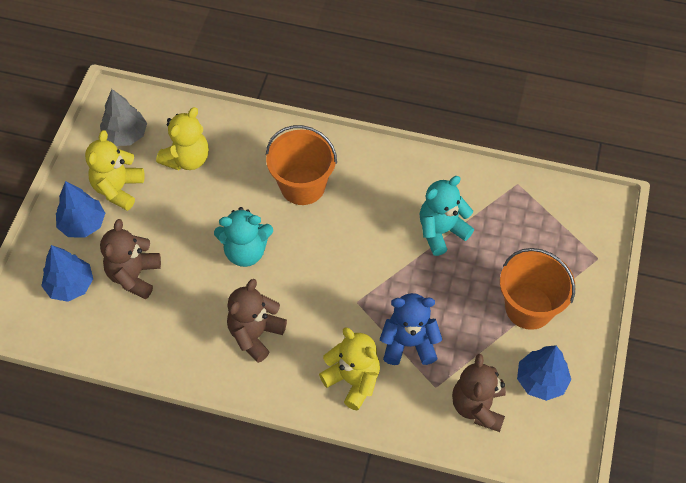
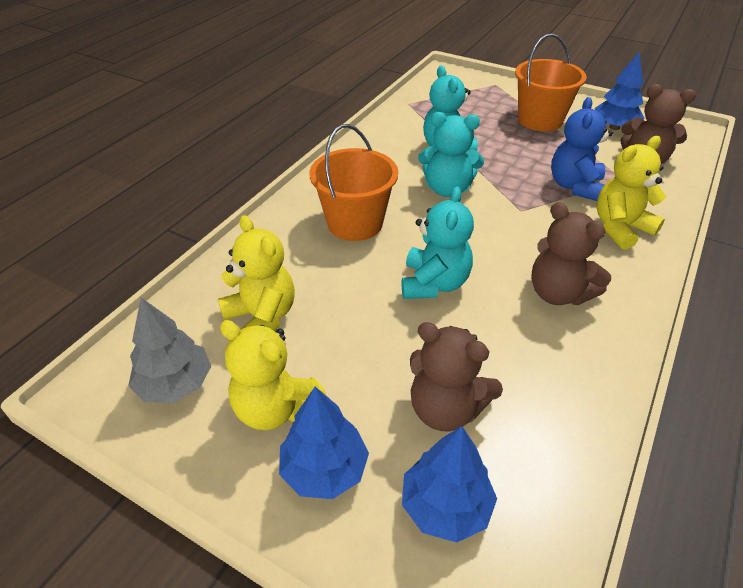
camera: 75 degrees left, 15 degrees down
none -> turquoise teddy bear [418,112,484,197]

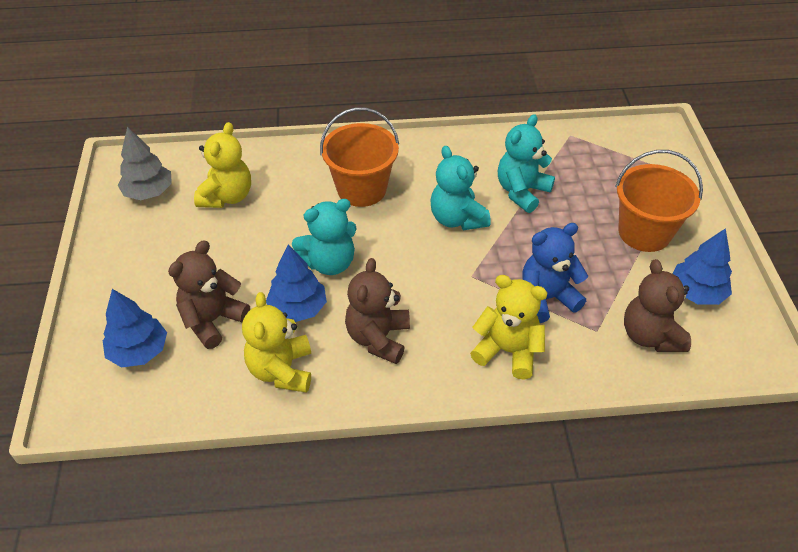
camera: 55 degrees right, 5 degrees up
yellow teddy bear [220,320,326,430] -> yellow teddy bear moved to [242,292,311,393]
blue tree [279,387,369,499] -> blue tree moved to [266,245,327,322]
brown teddy bear [410,322,503,432] -> brown teddy bear turned 45 degrees clockwise [168,240,250,349]

